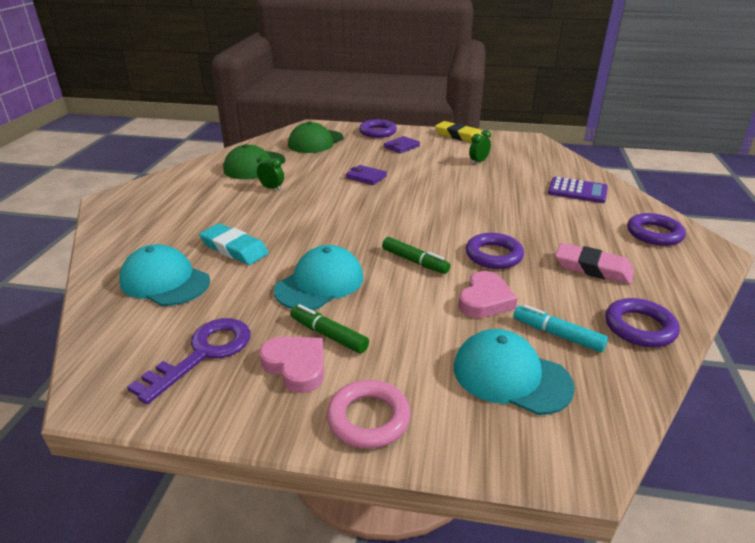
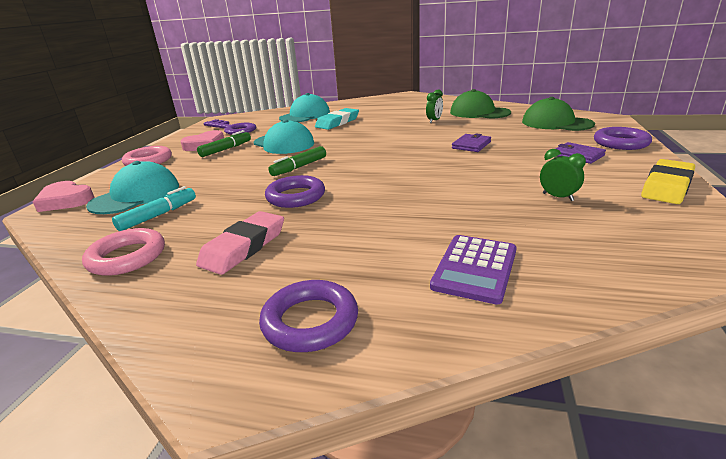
camera: 95 degrees right, 5 degrees down
pink heart [458,271,518,318] -> pink heart moved to [33,181,94,212]
purple ring [605,298,680,347] -> pink ring [82,228,165,276]

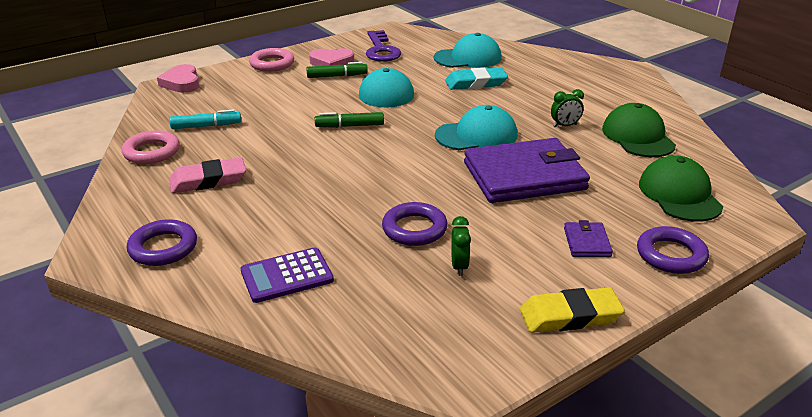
camera: 40 degrees right, 5 degrees up
turquoise cap [86,161,179,214] -> turquoise cap moved to [435,105,517,150]
purple ring [265,175,325,208] -> purple ring moved to [382,202,448,246]
purple wallet [452,134,491,152] -> purple wallet [464,138,590,203], size x2.38

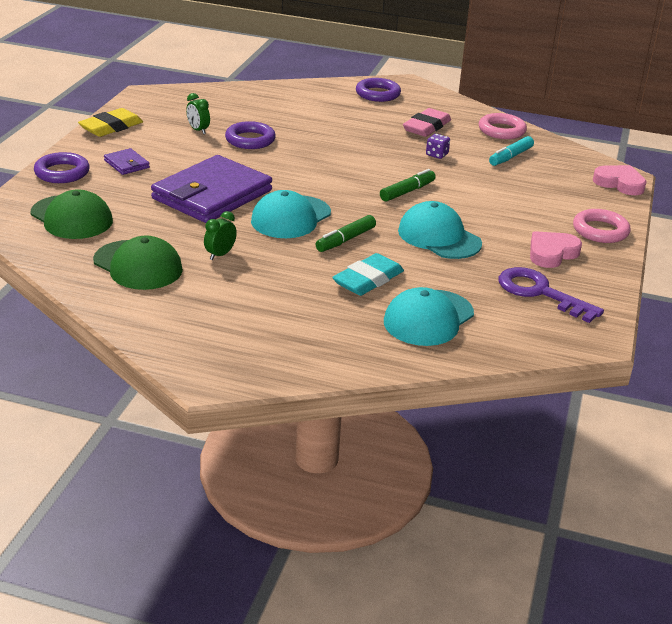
camera: 140 degrees right, 0 degrees up
purple calculator [241,247,334,303] -> none
green marker [306,62,368,78] -> green marker moved to [315,215,376,252]
none -> purple dice [426,134,450,159]

